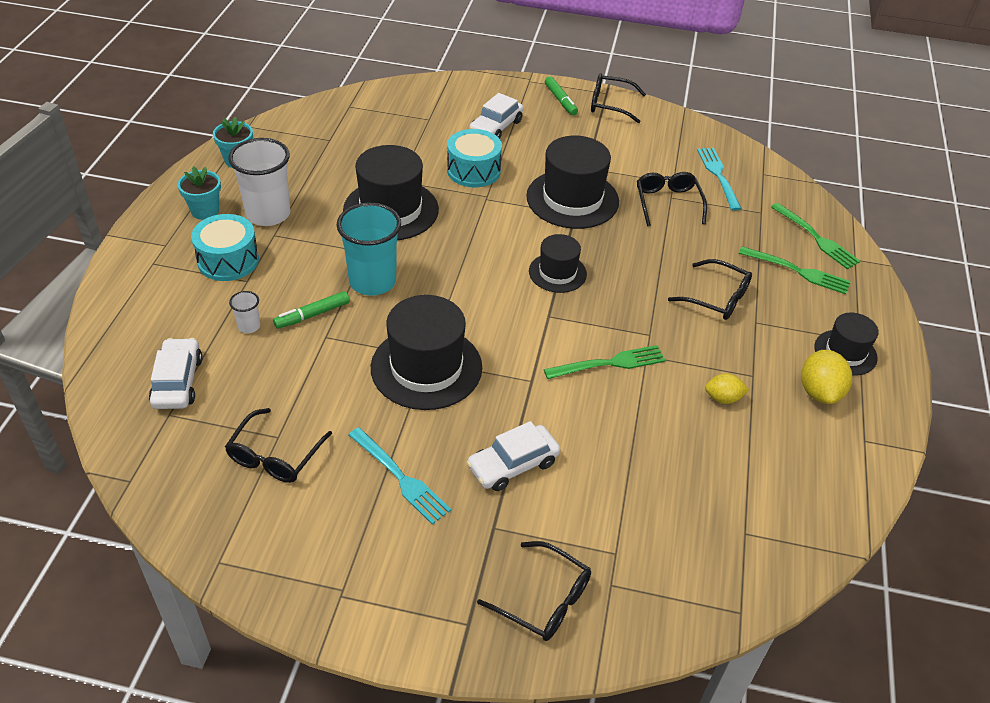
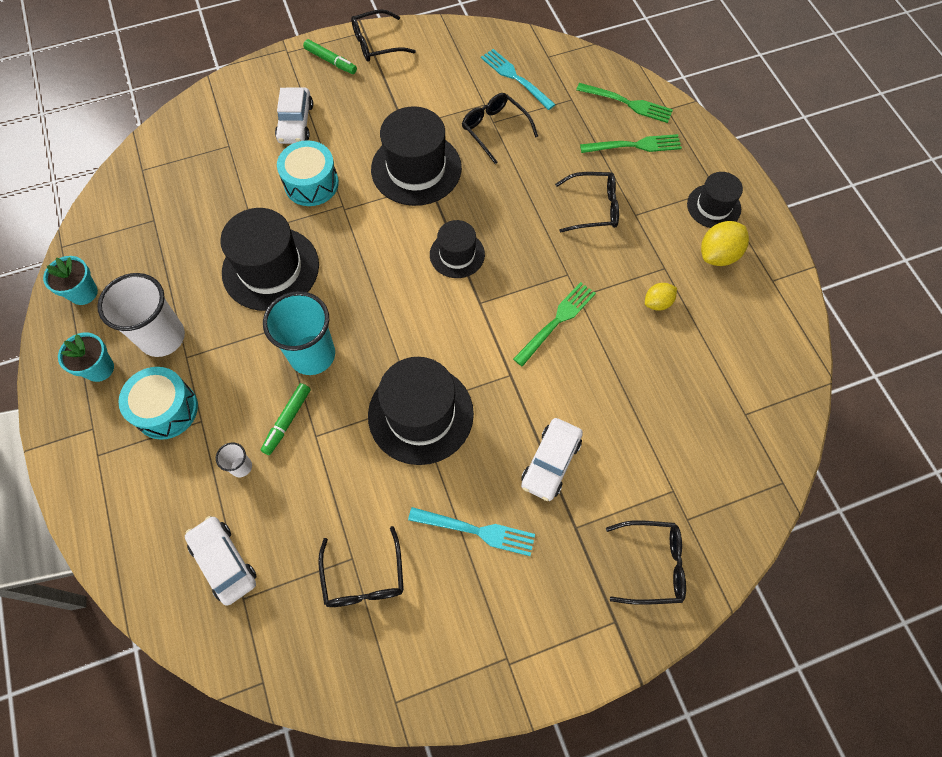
camera: 30 degrees left, 20 degrees up
yellow lemon [801,350,852,404] -> yellow lemon turned 75 degrees clockwise [701,221,749,266]

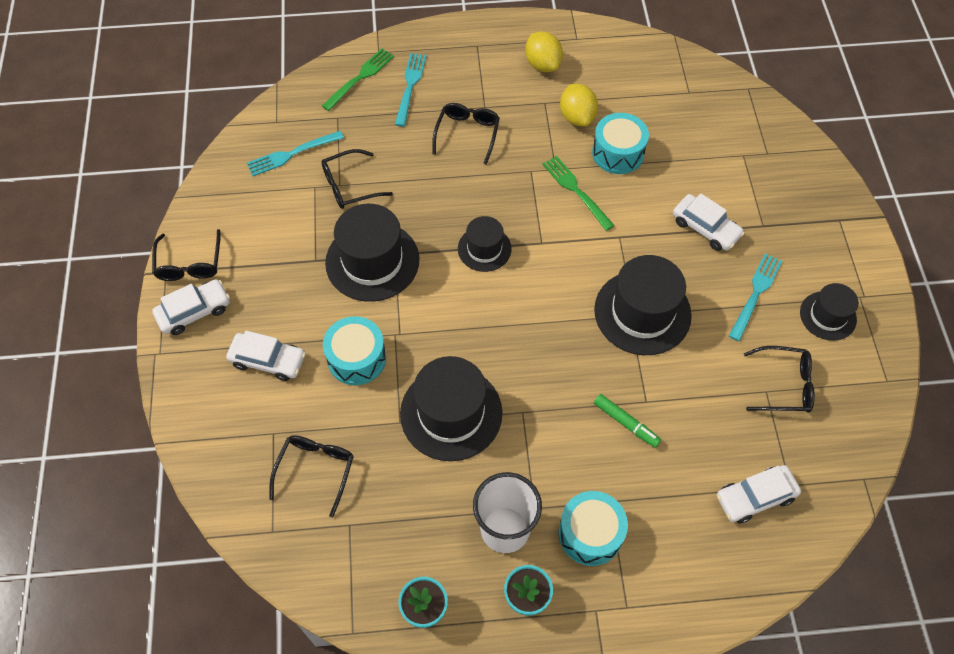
camera: 75 degrees left, 5 degrees down
white cup [216,442,252,477] -> none
turquoise cup [263,291,335,375] -> none
green marker [303,39,357,74] -> white car [152,279,230,335]
green fork [580,134,682,153] -> turquoise fork [395,53,427,127]
black glasses [606,520,686,605] -> black glasses moved to [269,435,354,518]
yellow lemon [645,283,677,310] -> yellow lemon [560,84,598,126], size x1.60
black hat [687,172,743,228] -> black hat moved to [800,283,859,341]
none -> turquoise drum [592,113,649,174]

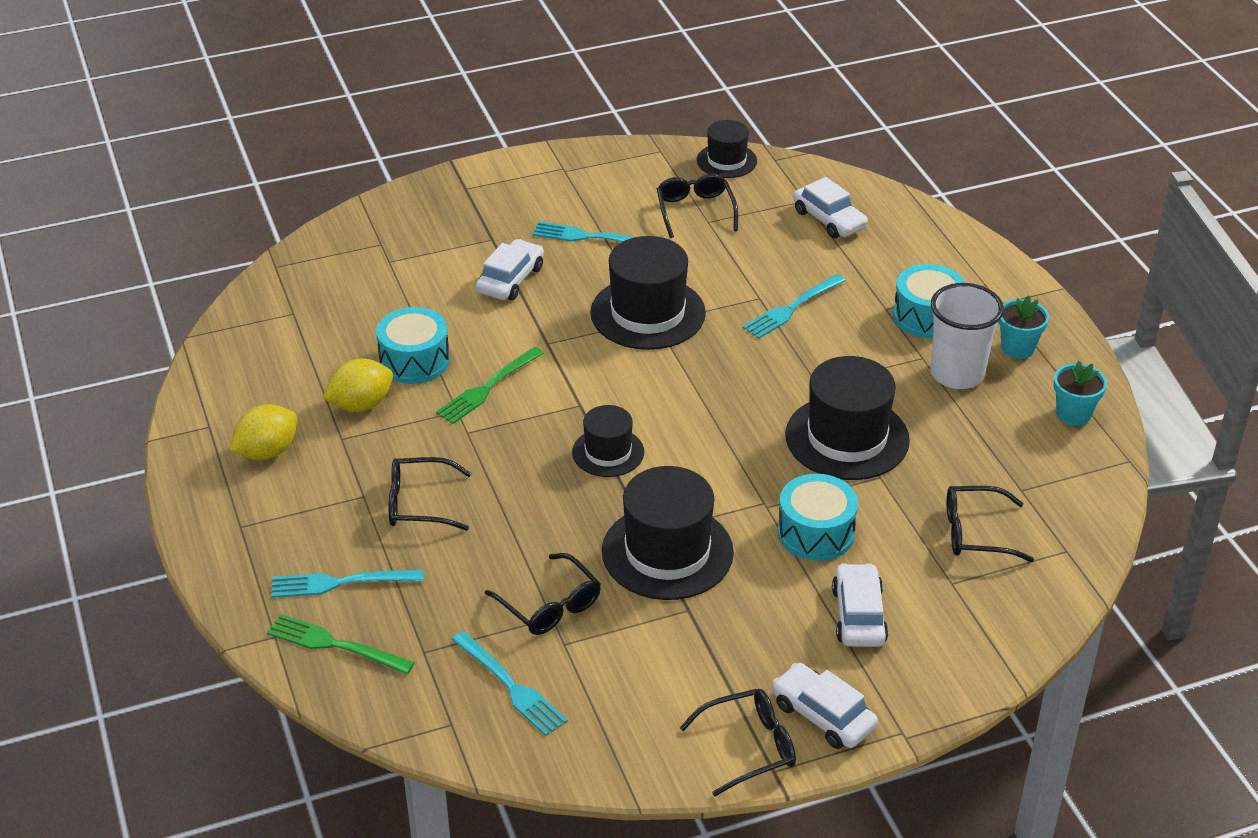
camera: 105 degrees left, 20 degrees down
green marker [594,394,661,448] -> turquoise fork [743,274,846,339]
black hat [800,283,859,341] -> black hat moved to [697,120,757,178]

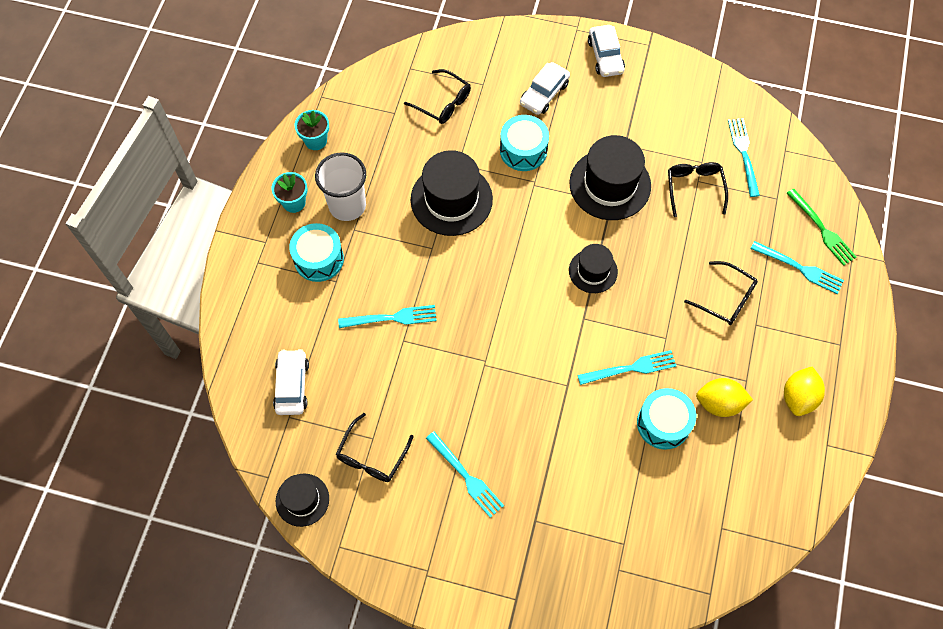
camera: 145 degrees left, 25 degrees up
yellow lemon [230,404,297,460] -> yellow lemon turned 60 degrees counterclockwise [784,367,825,416]
green fork [436,347,544,424] -> turquoise fork [577,350,676,385]
white car [476,239,544,300] -> none
black hat [590,236,706,350] -> none
black glasses [679,689,796,796] -> none

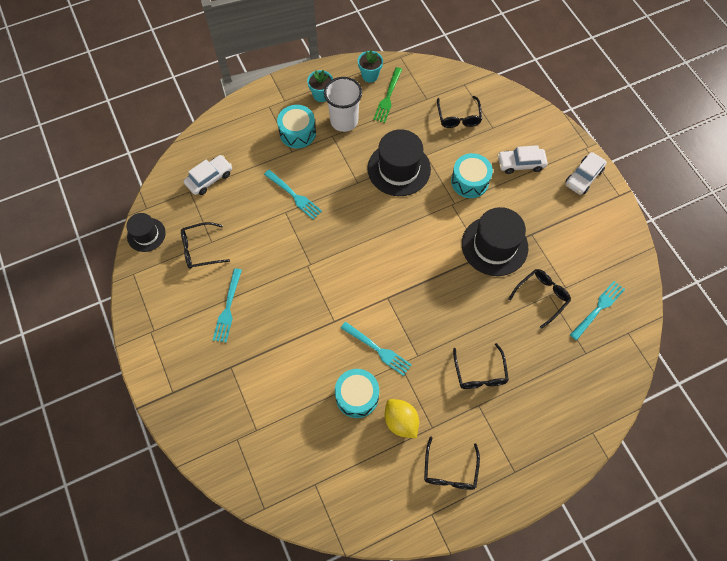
camera: 50 degrees right, 0 degrees up
black hat [569,244,618,293] -> none
turquoise fork [751,241,844,294] -> none
yellow lemon [784,367,825,416] -> black glasses [424,437,480,490]
green fork [787,188,856,266] -> green fork moved to [373,67,402,123]

